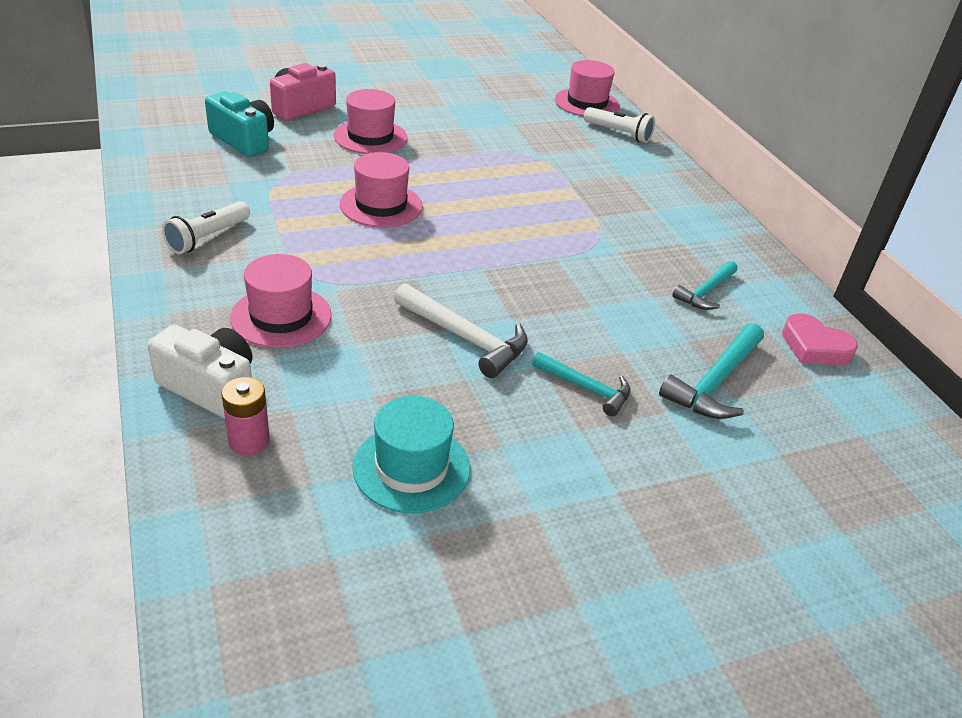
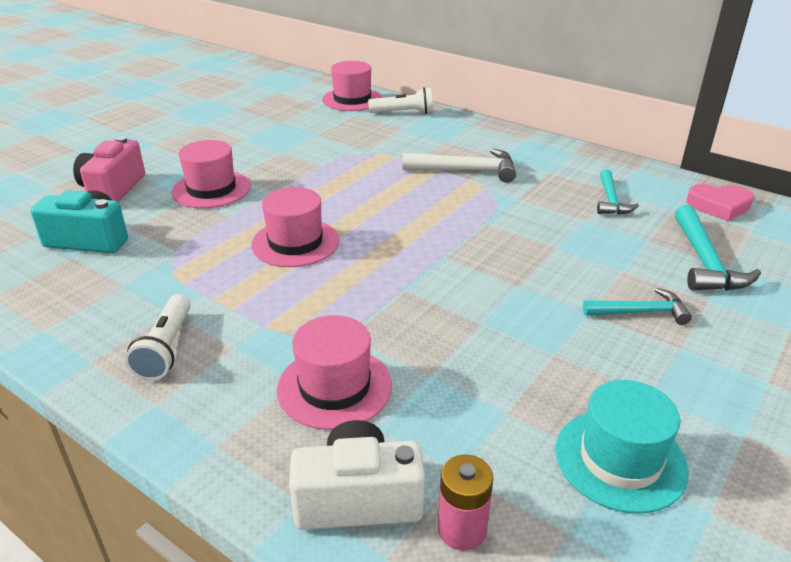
camera: 30 degrees left, 5 degrees down
white hammer [394,283,528,378] -> white hammer moved to [402,148,516,183]

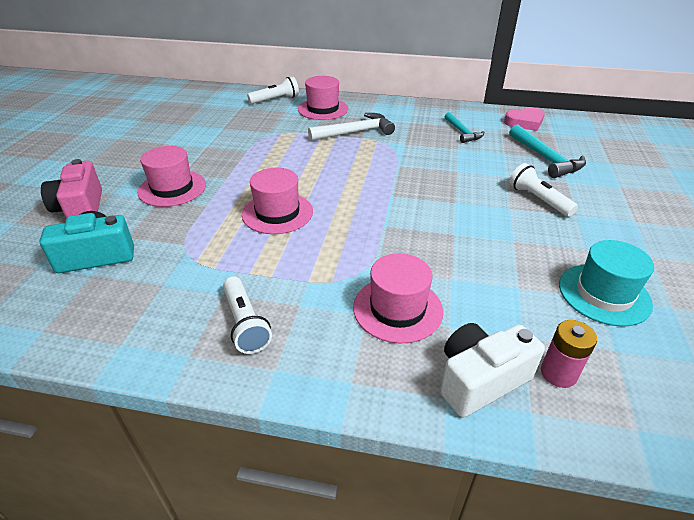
camera: 25 degrees left, 5 degrees up
pink hat [322,61,383,111] -> pink hat moved to [298,76,348,120]
turquoise hammer [583,288,692,325] -> white flashlight [509,163,578,217]

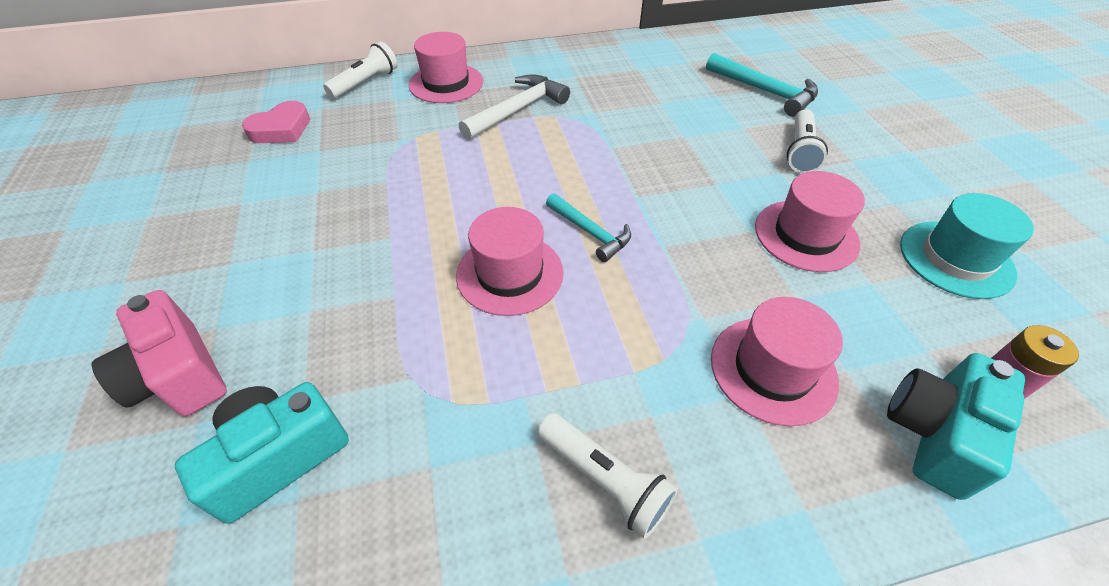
camera: 25 degrees left, 10 degrees up
pink hat [137,146,206,207] -> pink hat moved to [755,171,865,272]
white camera [440,323,545,418] -> turquoise camera [887,353,1025,500]
turquoise hammer [445,112,484,143] -> turquoise hammer moved to [546,193,631,262]
pink heart [504,107,545,131] -> pink heart moved to [242,101,310,143]
white flashlight [509,163,578,217] -> white flashlight turned 105 degrees counterclockwise [787,109,828,173]

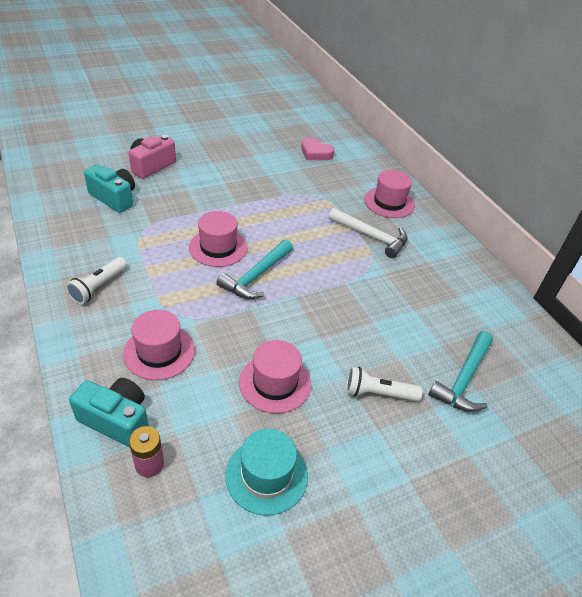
camera: 75 degrees right, 5 degrees down
white flashlight [323,41,398,98] -> none
turquoise hammer [546,193,631,262] -> turquoise hammer [216,239,293,299], size x1.52

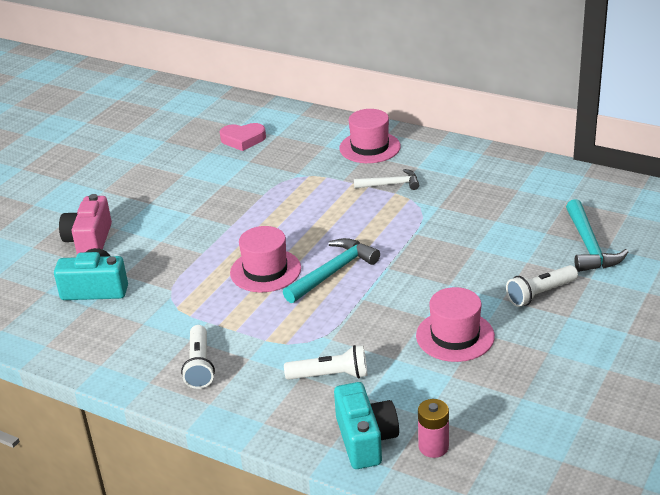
camera: 30 degrees left, 10 degrees down
turquoise camera [69,378,149,447] -> turquoise camera turned 90 degrees clockwise [334,382,399,469]
pink hat [123,310,195,380] -> white flashlight [284,345,367,380]
turquoise hammer [216,239,293,299] -> turquoise hammer turned 135 degrees counterclockwise [283,238,380,303]
turquoise hat [226,429,308,516] -> none
white hammer [329,208,407,258] -> white hammer [354,169,419,190], size x0.66

